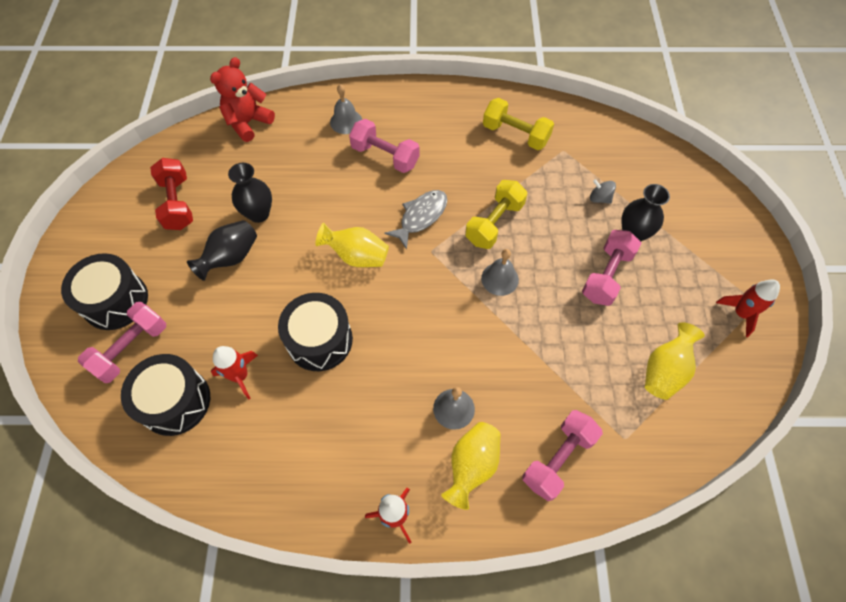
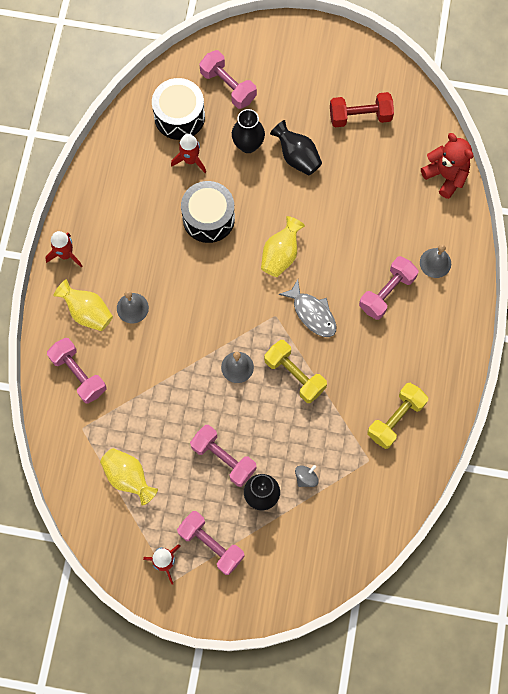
camera: 100 degrees right, 10 degrees up
black drum [61,253,148,330] -> none
black vase [228,163,272,223] -> black vase moved to [232,109,265,153]
none -> pink dumbbell [177,511,245,575]

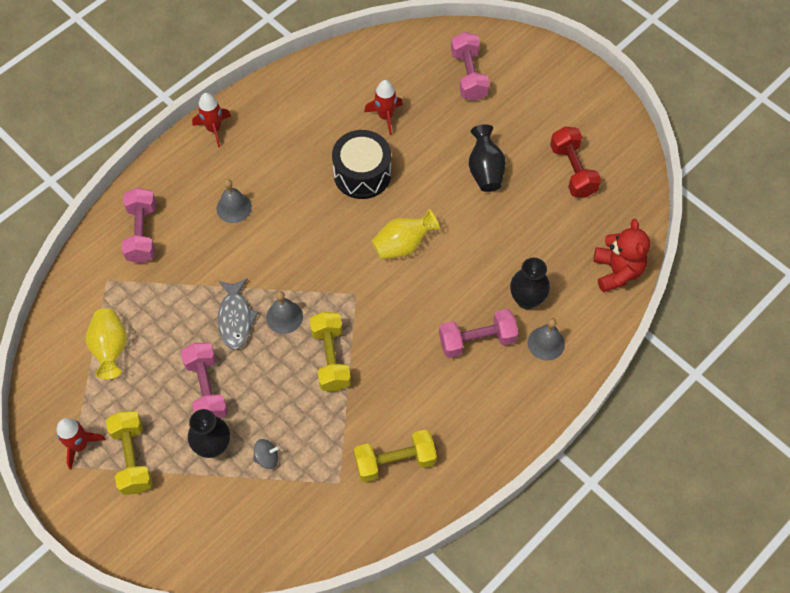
camera: 35 degrees right, 10 degrees down
yellow vase [53,279,113,331] -> none
black drum [152,78,205,140] -> none
pink dumbbell [177,511,245,575] -> yellow dumbbell [106,411,153,495]
black vase [232,109,265,153] -> black vase moved to [510,258,550,310]
grey fish [279,279,337,337] -> grey fish moved to [218,278,259,350]
red dumbbell [330,92,394,128] -> red dumbbell turned 45 degrees clockwise [550,126,601,198]

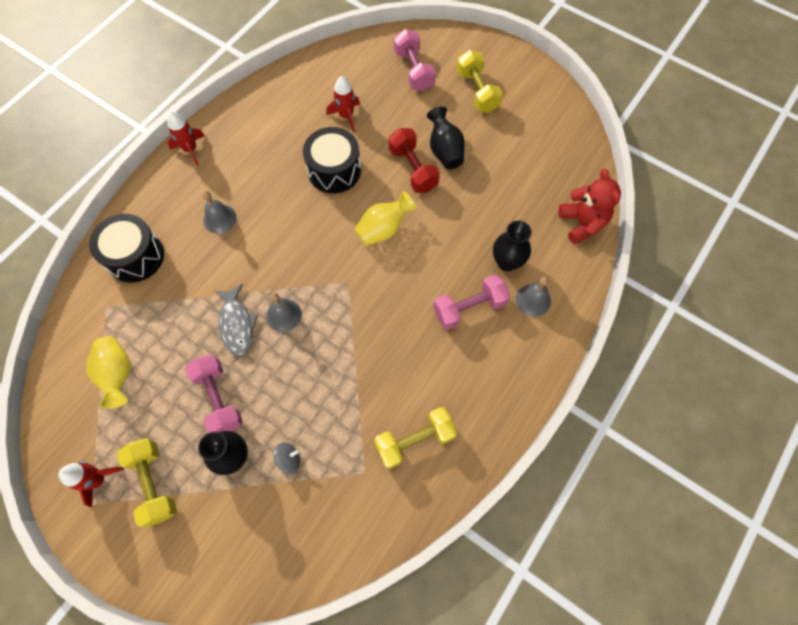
camera: 10 degrees left, 5 degrees up
pink dumbbell [122,188,156,263] -> black drum [89,214,164,283]
yellow dumbbell [310,312,351,391] -> yellow dumbbell moved to [457,50,503,113]
red dumbbell [550,126,601,198] -> red dumbbell moved to [389,128,440,193]

